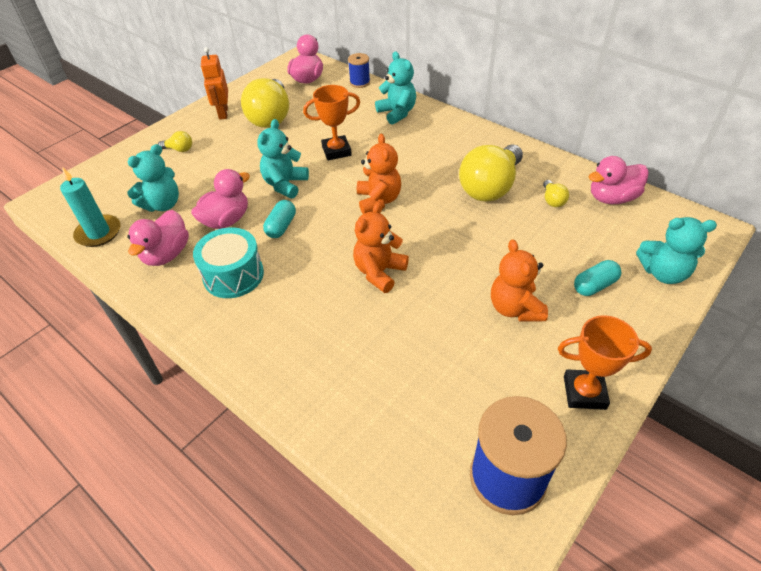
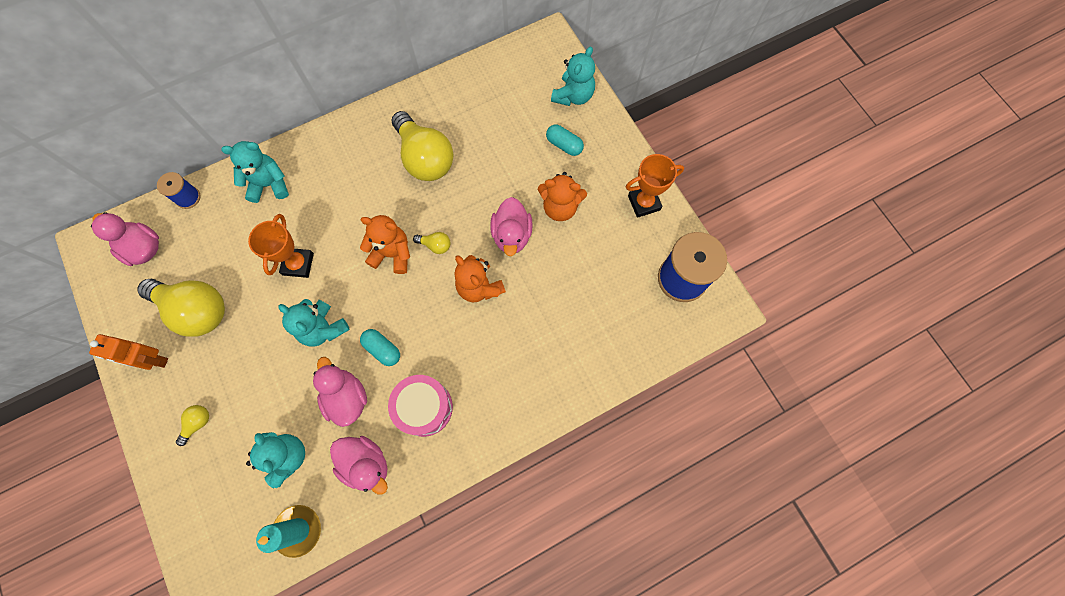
camera: 70 degrees left, 25 degrees up
turquoise drum [193,227,264,298] -> pink drum [388,375,453,437]
yellow light bulb [543,180,569,207] -> yellow light bulb moved to [413,232,450,254]
orange trophy [558,315,652,410] -> orange trophy turned 45 degrees clockwise [626,154,684,218]
turquoise capsule [574,260,621,296] -> turquoise capsule turned 45 degrees counterclockwise [546,124,584,156]
pink duck [589,156,649,204] -> pink duck moved to [490,197,533,256]

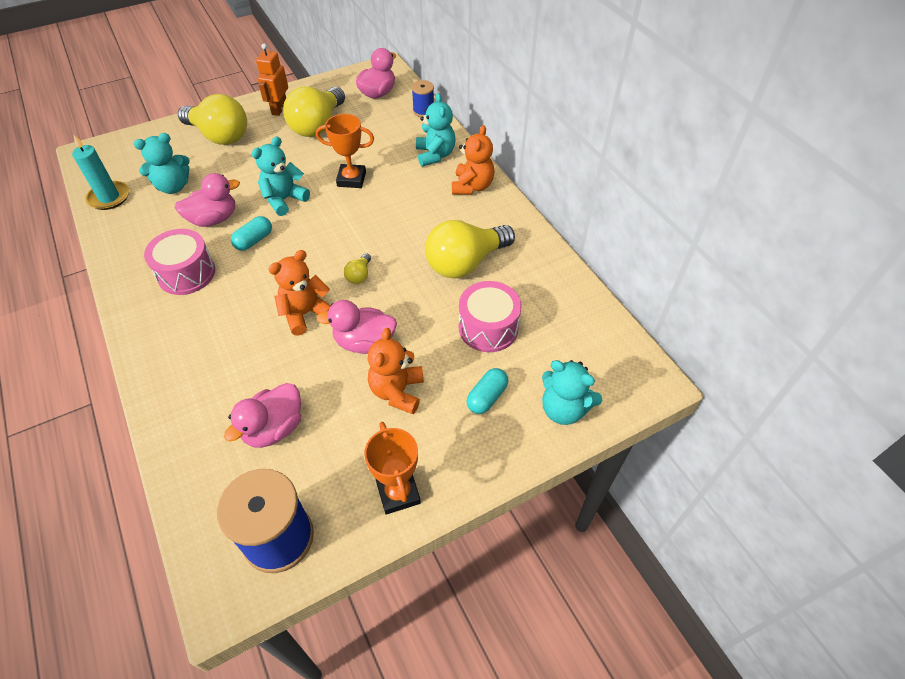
camera: 90 degrees right, 20 degrees down
yellow light bulb [176,405,209,446] -> yellow light bulb [178,94,247,145], size x2.38
pink duck [330,436,388,494] -> pink duck moved to [224,383,301,448]
orange teddy bear [360,215,410,274] -> orange teddy bear moved to [452,125,494,195]
none -> pink drum [459,281,522,352]

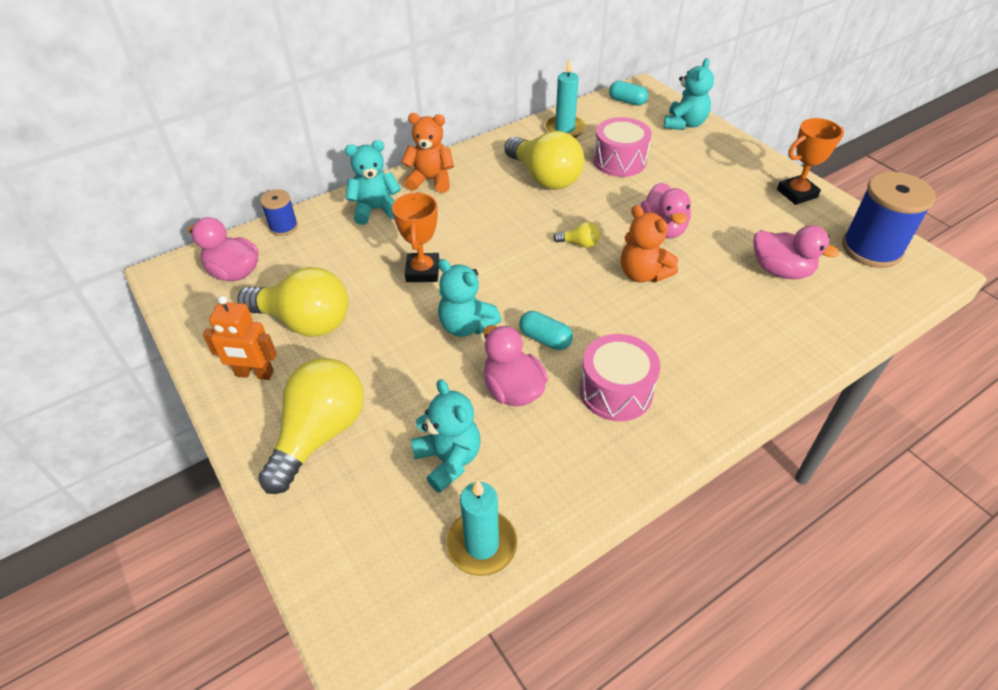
camera: 95 degrees left, 5 degrees down
orange teddy bear [368,328,424,414] -> none
turquoise capsule [466,368,508,414] -> turquoise capsule moved to [609,81,648,106]
none -> turquoise candle [545,58,586,138]

